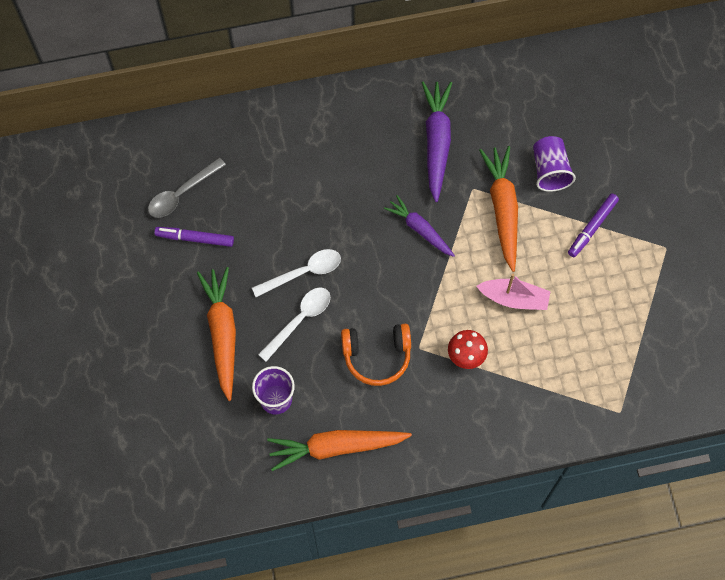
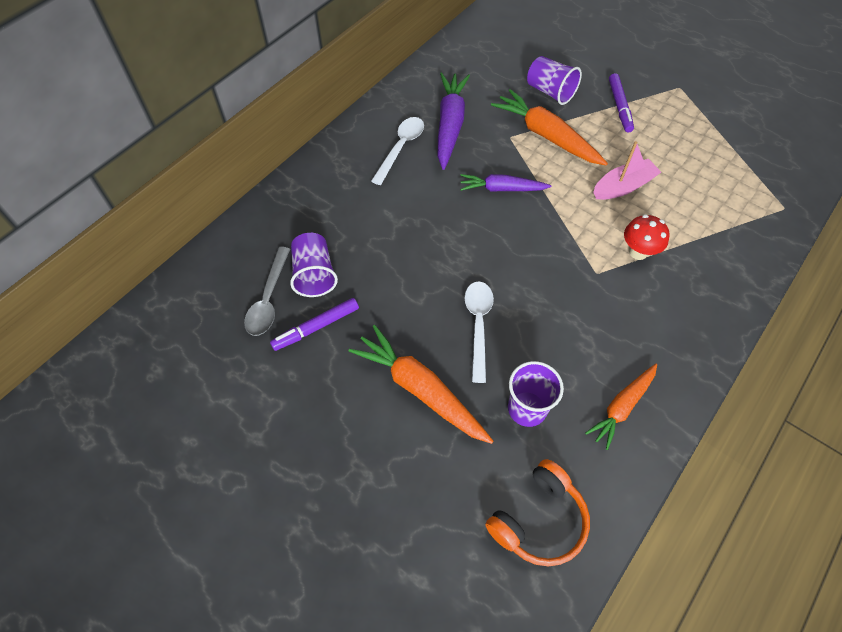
camera: 40 degrees left, 10 degrees down
white spoon [252,249,341,297] -> white spoon moved to [371,117,424,185]
orange carrot [267,430,412,471] -> orange carrot [585,364,657,450], size x0.64
orange headphones [341,324,411,386] -> orange headphones moved to [485,459,590,566]
purple carrot [422,82,452,202] -> purple carrot turned 45 degrees clockwise [438,72,470,170]
none -> purple cup [290,233,338,297]

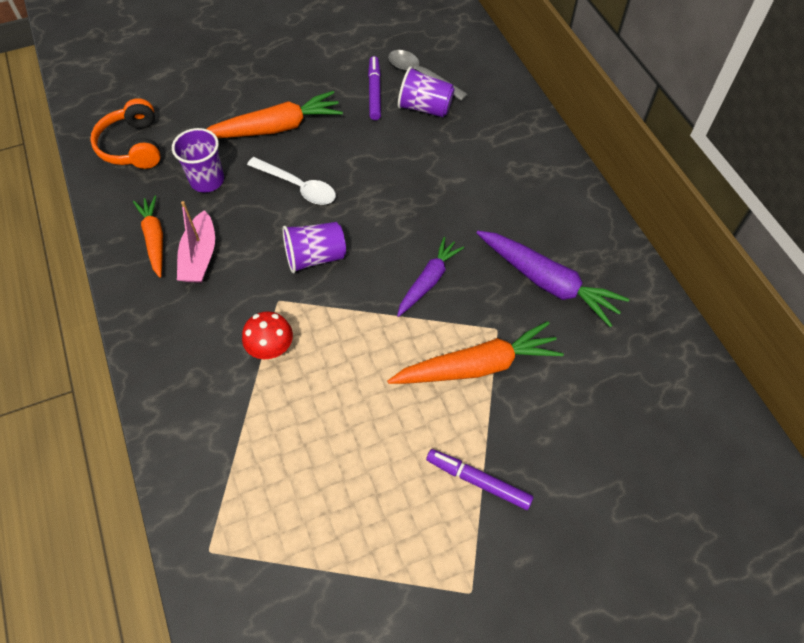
camera: 120 degrees right, 0 degrees up
white spoon [371,117,424,185] -> none
purple cup [527,56,582,105] -> purple cup moved to [283,222,346,273]
pink boat [593,141,661,200] -> pink boat moved to [177,201,215,283]

